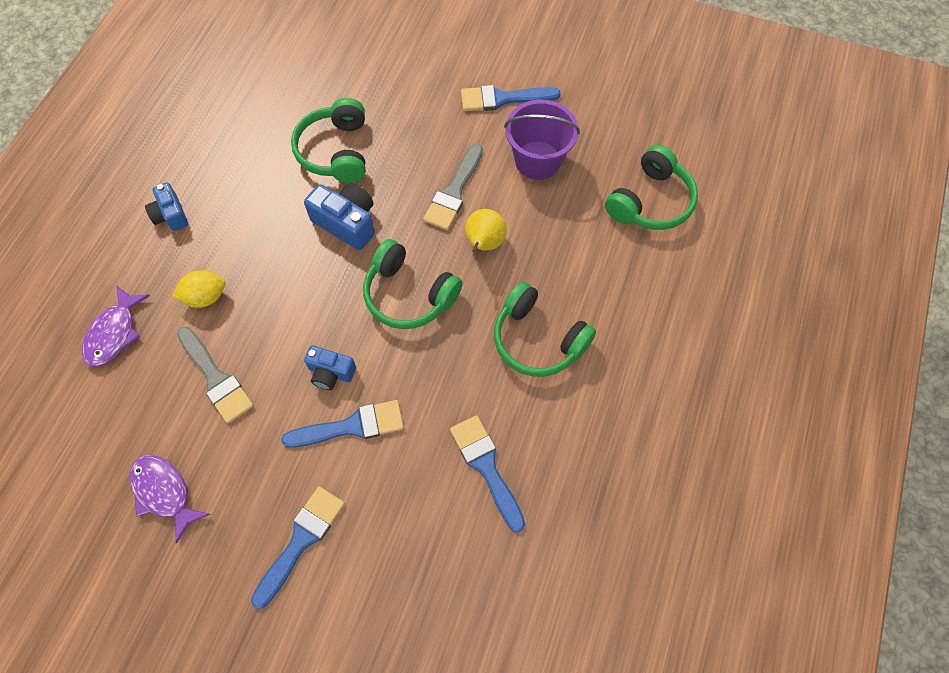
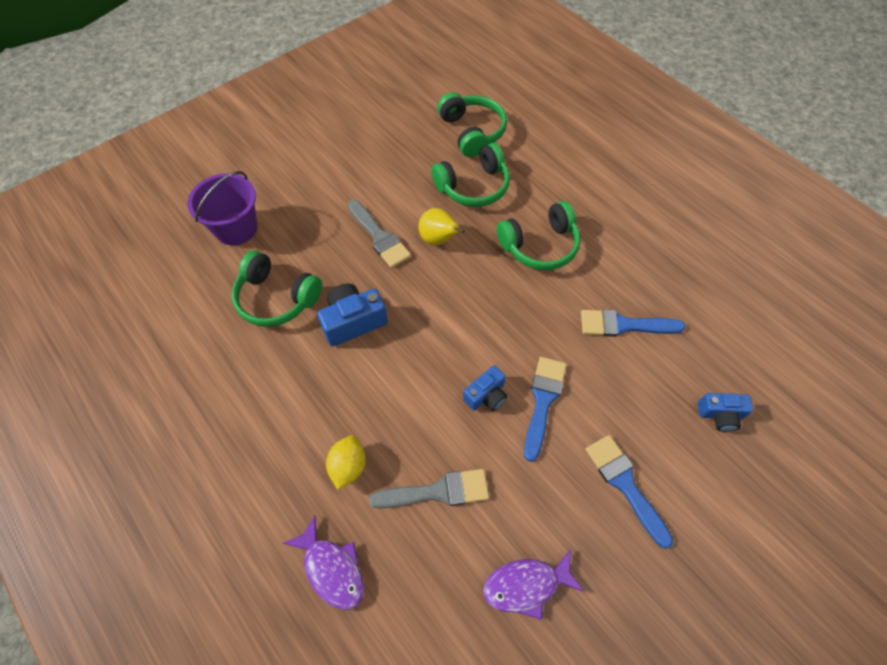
camera: 60 degrees left, 5 degrees down
blue camera [145,182,188,231] -> blue camera moved to [698,393,753,432]
green headphones [363,239,462,329] -> green headphones moved to [431,143,510,207]
blue brush [461,85,561,111] -> none
purple bucket [504,100,580,180] -> purple bucket moved to [187,171,257,245]

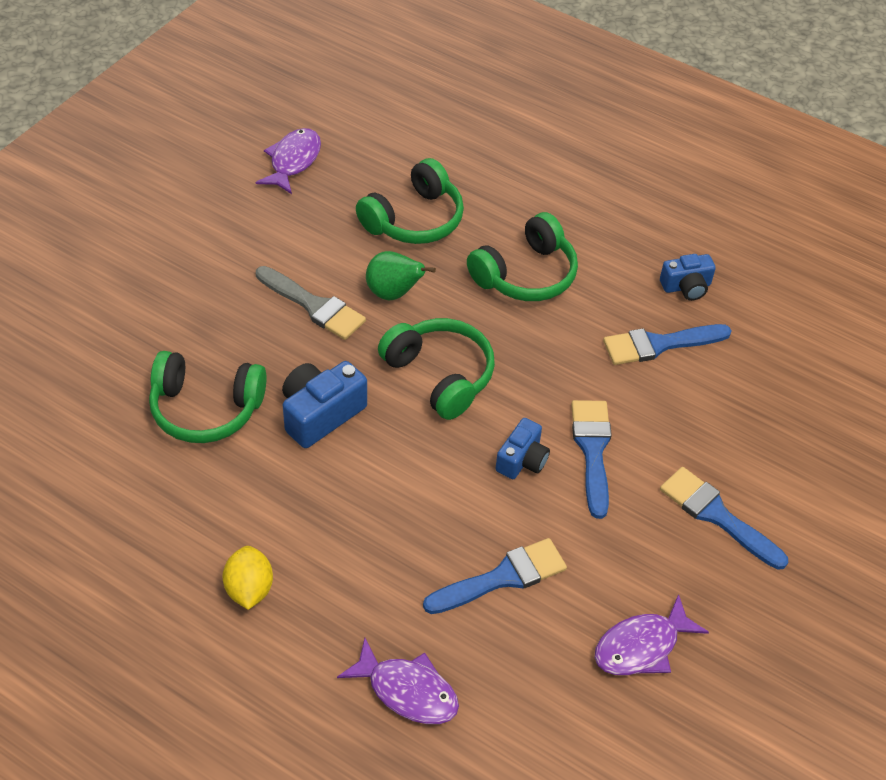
camera: 20 degrees left, 10 degrees down
purple bucket [187,171,257,245] -> none
yellow lemon [326,436,366,490] -> yellow lemon moved to [222,546,273,610]
grey brush [369,469,489,508] -> blue brush [423,538,567,614]
yellow pear [418,208,465,245] -> green pear [366,251,436,300]
green headphones [437,92,507,157] -> green headphones moved to [378,318,495,420]
blue camera [698,393,753,432] -> blue camera moved to [660,254,716,301]
none -> purple fish [256,128,321,194]

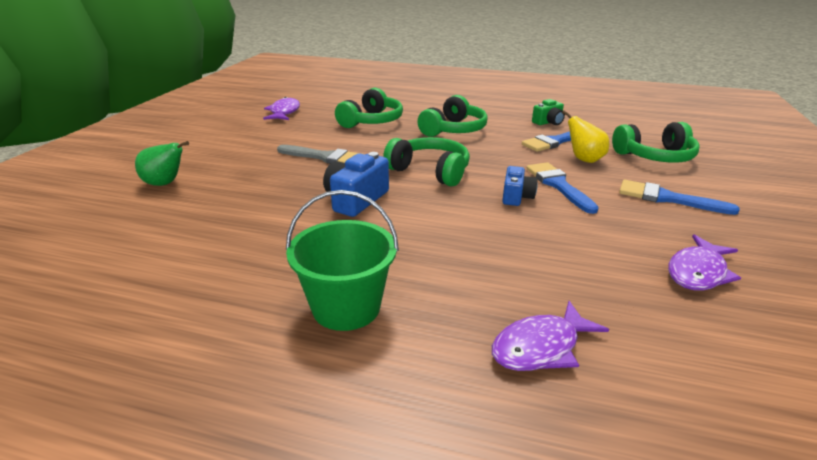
camera: 15 degrees left, 20 degrees down
green headphones [149,351,267,443] -> green headphones moved to [612,122,700,162]
yellow lemon [222,546,273,610] -> green bucket [286,190,399,331]
purple fish [337,638,459,724] -> purple fish turned 135 degrees clockwise [492,301,609,371]
green pear [366,251,436,300] -> green pear moved to [135,141,189,186]
blue brush [423,538,567,614] -> none
blue camera [660,254,716,301] -> green camera [532,99,565,125]
none -> yellow pear [562,111,609,163]

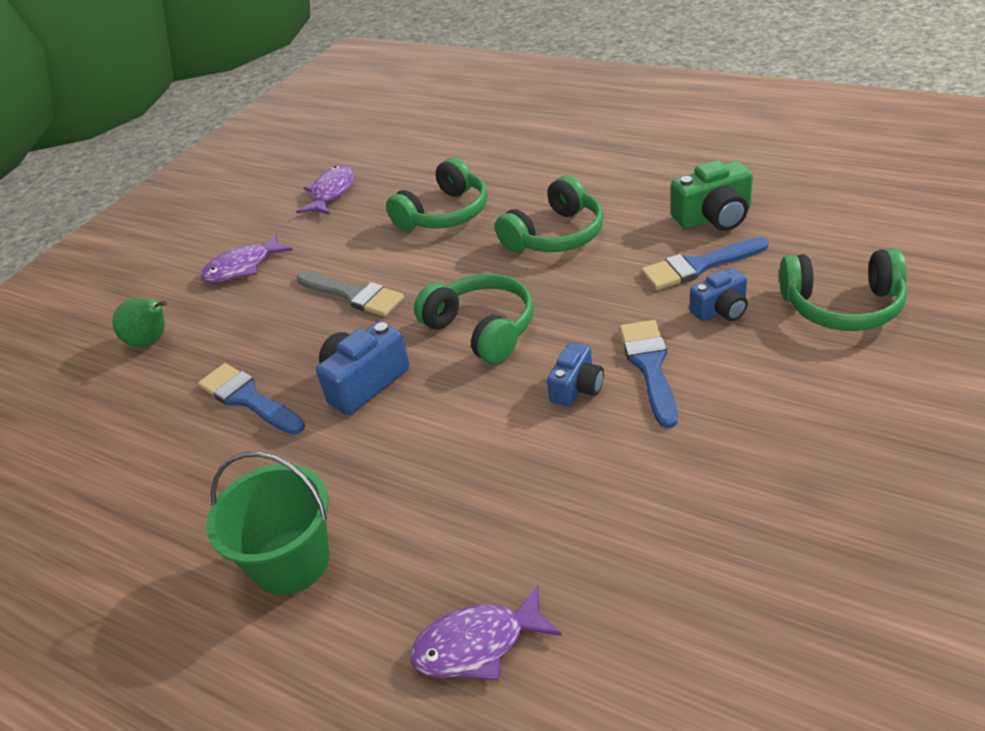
camera: 20 degrees right, 10 degrees up
green camera [532,99,565,125] -> green camera [671,160,753,231], size x1.55
yellow pear [562,111,609,163] -> blue camera [690,268,748,321]
blue brush [619,180,740,215] -> blue brush moved to [198,363,305,435]
purple fish [668,234,741,291] -> purple fish moved to [200,233,293,283]

